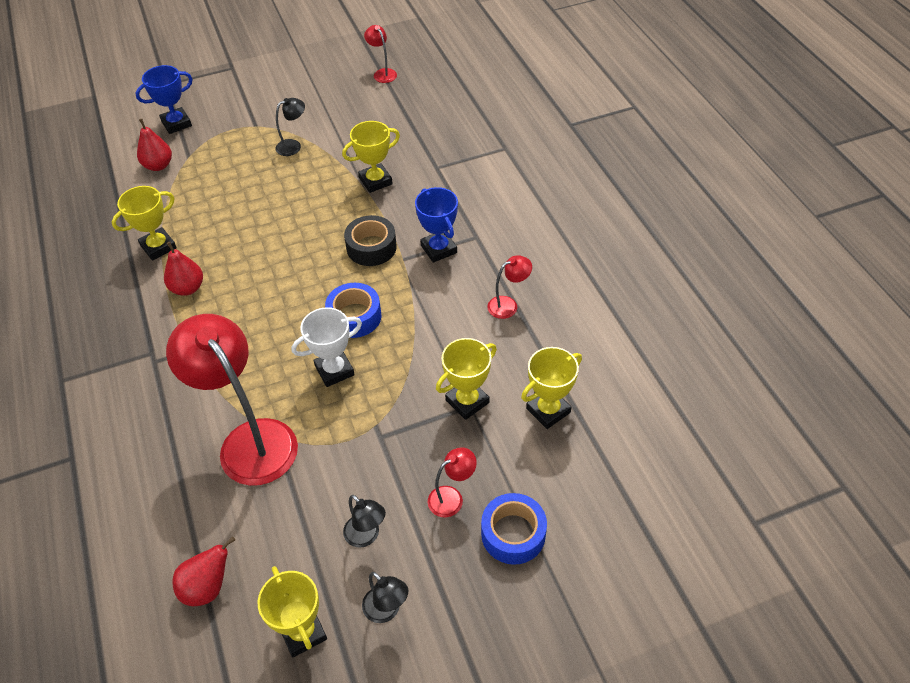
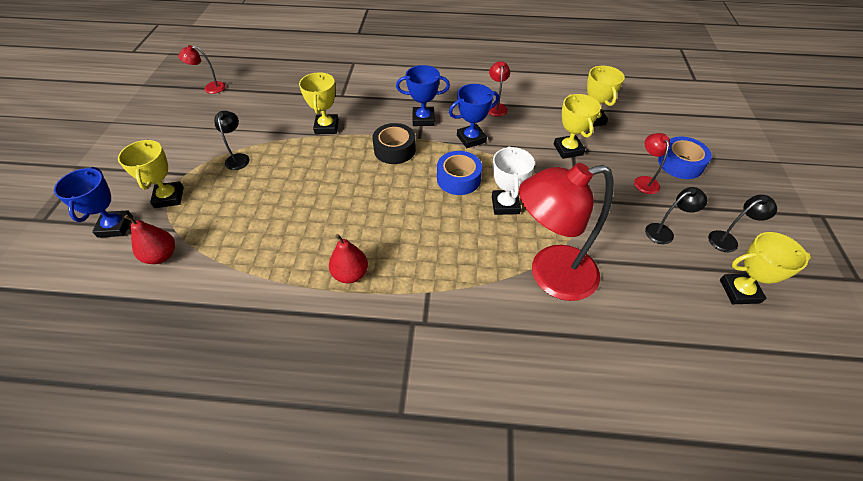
camera: 65 degrees left, 0 degrees up
yellow trophy [112,186,177,261] -> yellow trophy moved to [118,139,184,208]
red pear [173,536,235,606] -> none
none -> blue trophy [449,84,499,148]

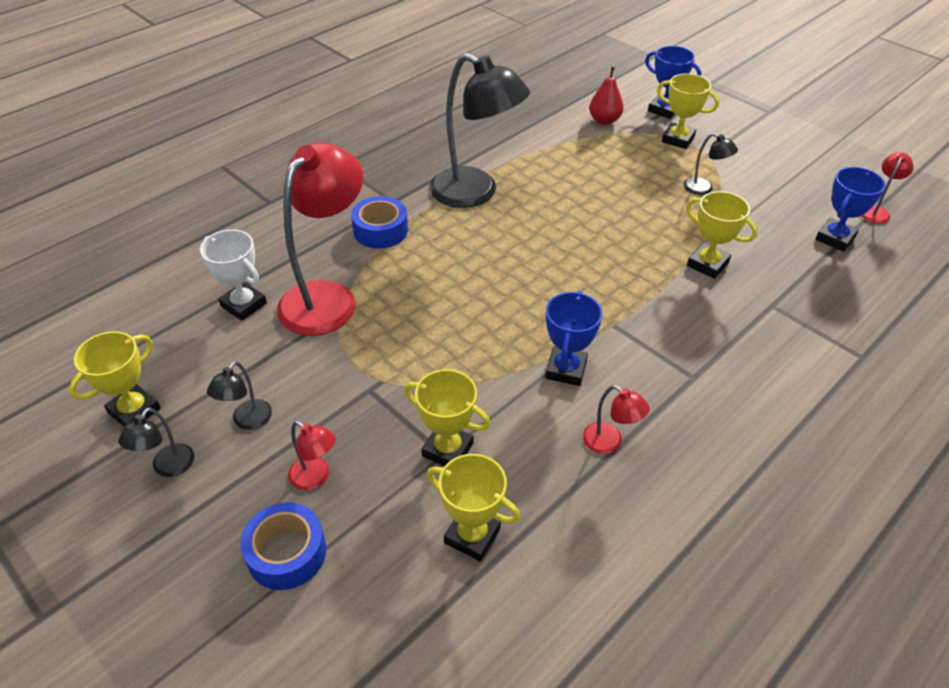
camera: 130 degrees right, 5 degrees down
red pear [329,234,368,284] -> black lamp [430,53,530,208]
black tape [372,123,416,164] -> none
blue trophy [396,65,450,126] -> blue trophy moved to [816,167,886,252]
blue tape [437,151,482,195] -> blue tape moved to [351,196,408,248]
white trophy [492,146,535,215] -> white trophy moved to [200,229,267,321]

